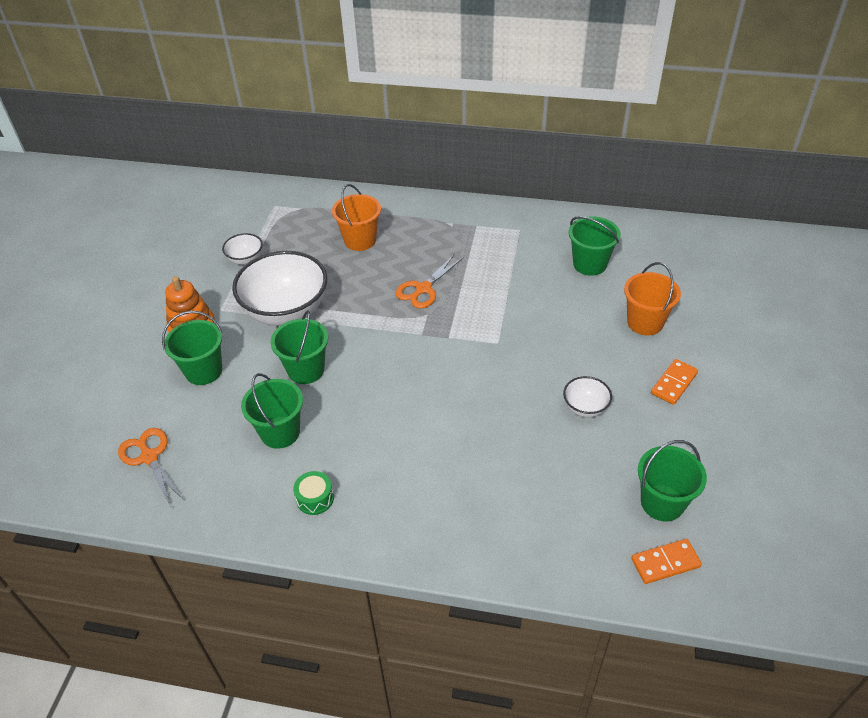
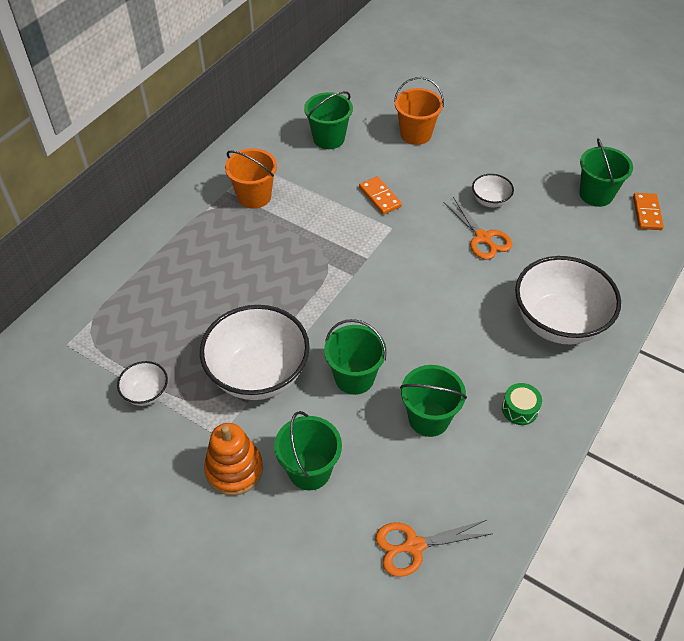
camera: 70 degrees left, 5 degrees up
orange bucket [332,184,381,251] -> orange bucket moved to [225,148,277,209]
orange scissors [395,255,463,309] -> orange scissors moved to [443,197,512,260]
orange domino [651,359,698,405] -> orange domino moved to [359,176,402,215]
none -> white bowl [515,256,621,344]

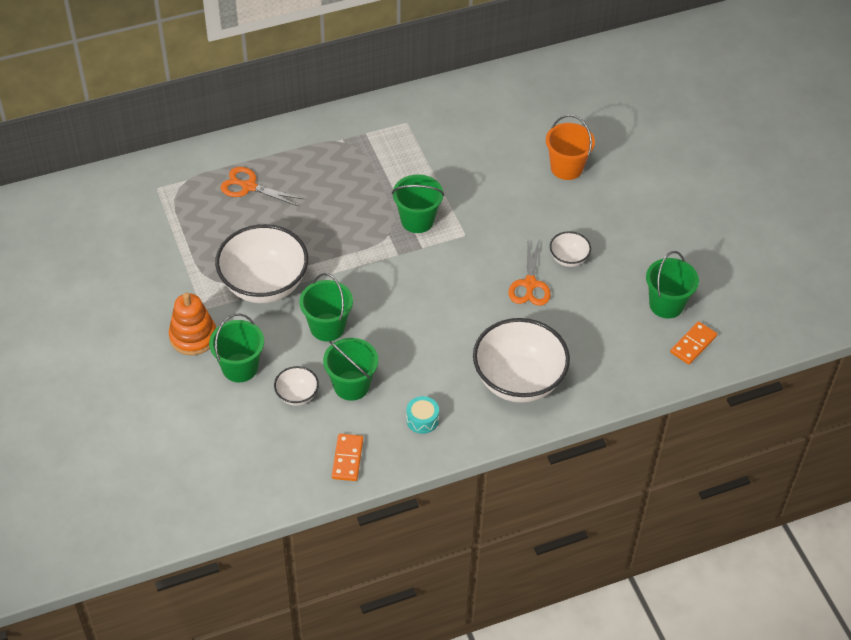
camera: 35 degrees right, 0 degrees up
white bowl [117,361,168,406] -> white bowl moved to [274,366,319,406]
orange bucket [225,148,277,209] -> none
green bucket [304,91,353,149] -> green bucket moved to [392,174,444,233]
orange domino [359,176,402,215] -> orange domino moved to [332,434,363,481]
orange scissors [375,520,491,577] -> orange scissors moved to [220,167,303,206]
green drum [502,383,542,425] -> turquoise drum [406,396,439,434]

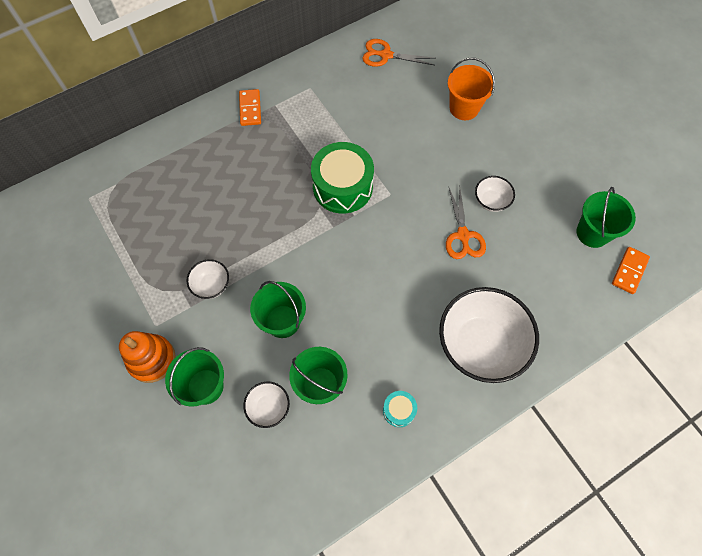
camera: 10 degrees left, 15 degrees up
white bowl [215,224,308,303] -> white bowl [187,259,229,299], size x0.46
orange scissors [220,167,303,206] -> orange scissors moved to [362,39,436,67]
orange domino [332,434,363,481] -> orange domino moved to [239,89,261,126]
green bucket [392,174,444,233] -> green drum [311,142,374,214]

